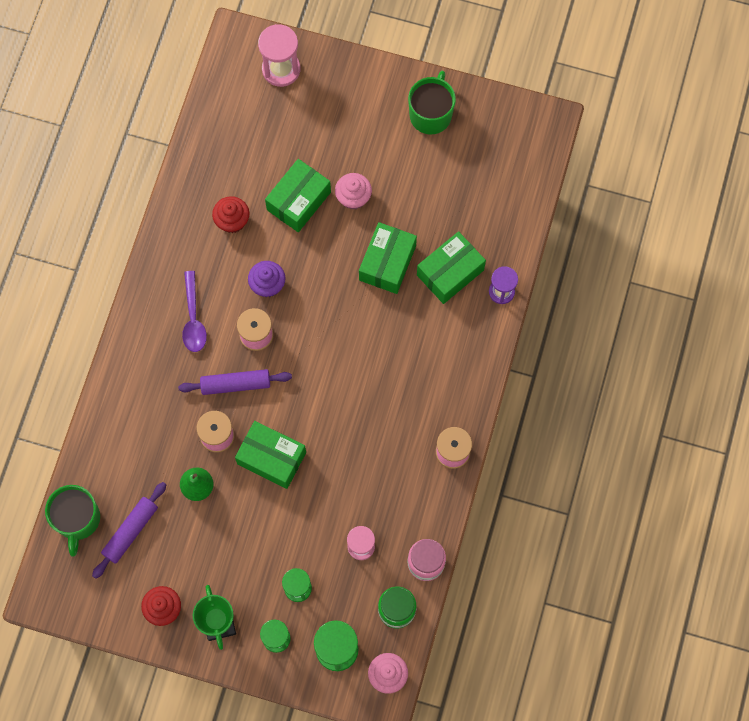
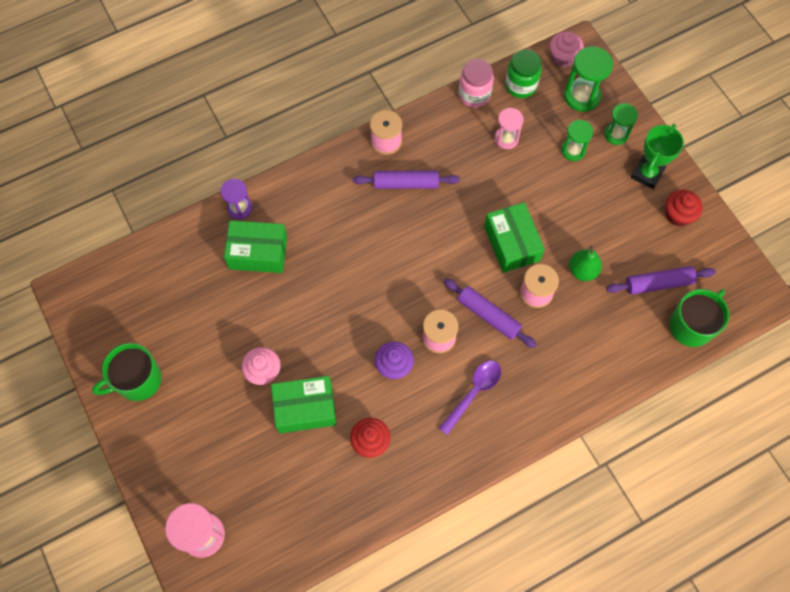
camera: 135 degrees left, 5 degrees down
green box [359,222,417,294] -> none
none -> purple rolling pin [353,171,460,189]

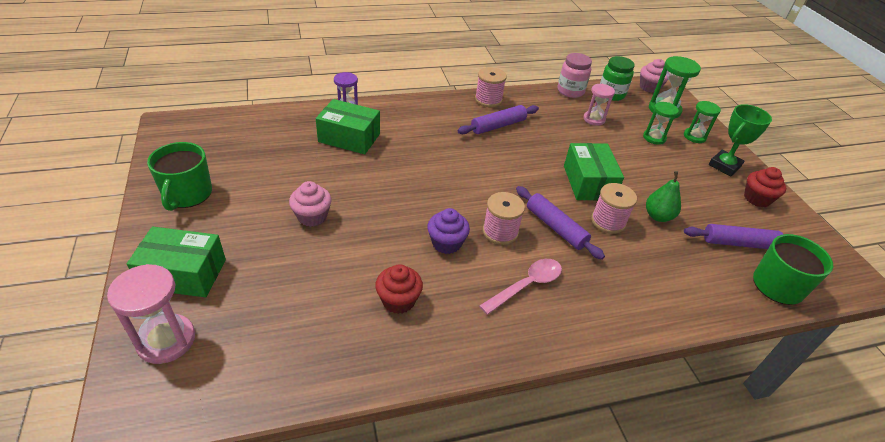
camera: 10 degrees right, 25 degrees down
green mug [92,343,162,401] -> green mug turned 75 degrees counterclockwise [147,142,212,211]
green box [271,376,337,433] -> green box moved to [127,227,226,297]
purple rolling pin [353,171,460,189] -> purple rolling pin turned 45 degrees counterclockwise [458,105,539,134]
purple spoon [439,361,501,435] -> pink spoon [479,259,562,315]

